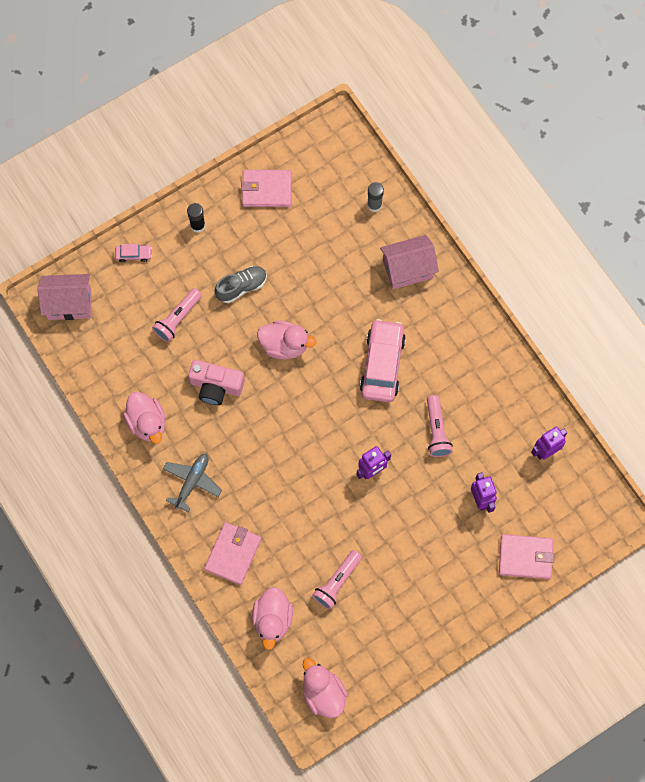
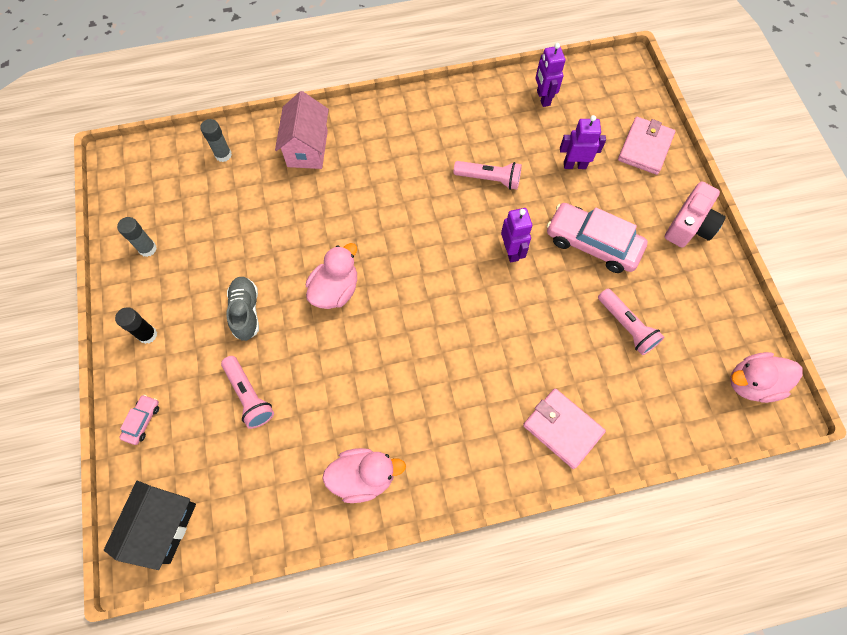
camera: 70 degrees left, 5 degrees down
pink house [37,274,91,320] -> black house [104,481,196,570]
grey plane [163,453,222,512] -> none
pink camera [188,360,245,405] -> pink camera moved to [665,181,726,248]
pink wallet [241,170,292,207] -> grey glue stick [117,217,157,257]
pink duck [252,587,293,650] -> none
pink car [360,319,406,402] -> pink car moved to [547,203,648,273]

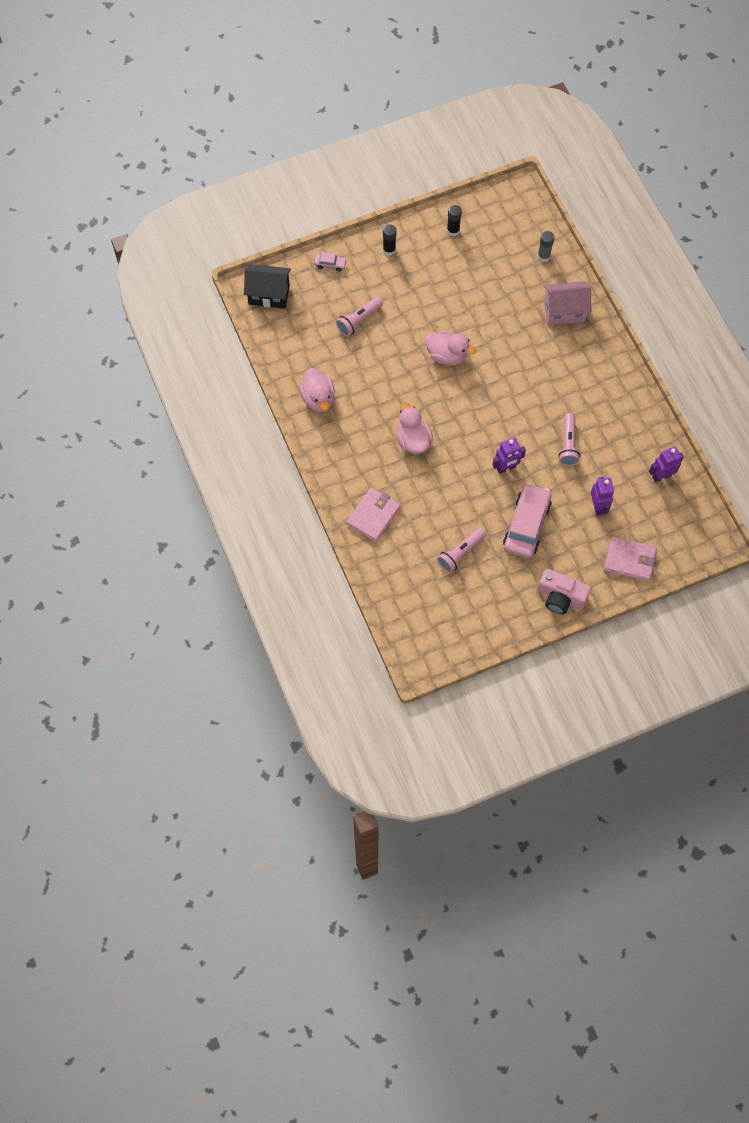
camera: 80 degrees right, 0 degrees up
grey glue stick [117,217,157,257] -> black glue stick [447,205,462,236]
grey shoe [226,277,259,341] -> none
pink duck [730,352,803,403] -> pink duck moved to [396,403,433,454]

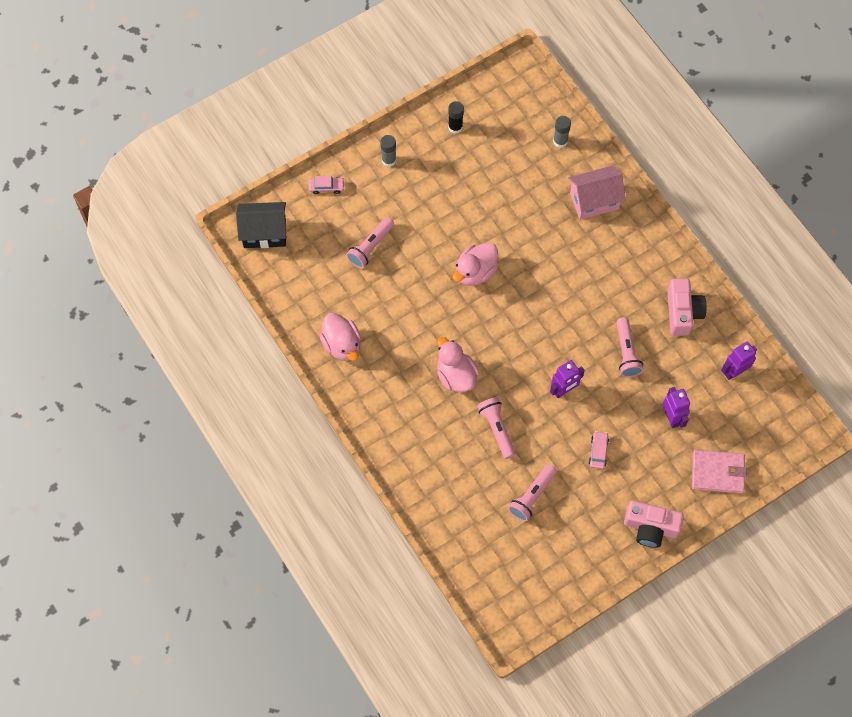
camera: 10 degrees left, 0 degrees up
pink wallet [347,488,401,542] -> none
black glue stick [383,224,397,255] -> grey glue stick [380,135,396,167]
pink duck [425,331,476,365] -> pink duck turned 120 degrees clockwise [453,242,498,286]
pink car [503,483,552,558] -> pink car [589,431,609,469], size x0.45
none -> pink flashlight [477,397,516,459]
none -> pink camera [667,279,706,336]

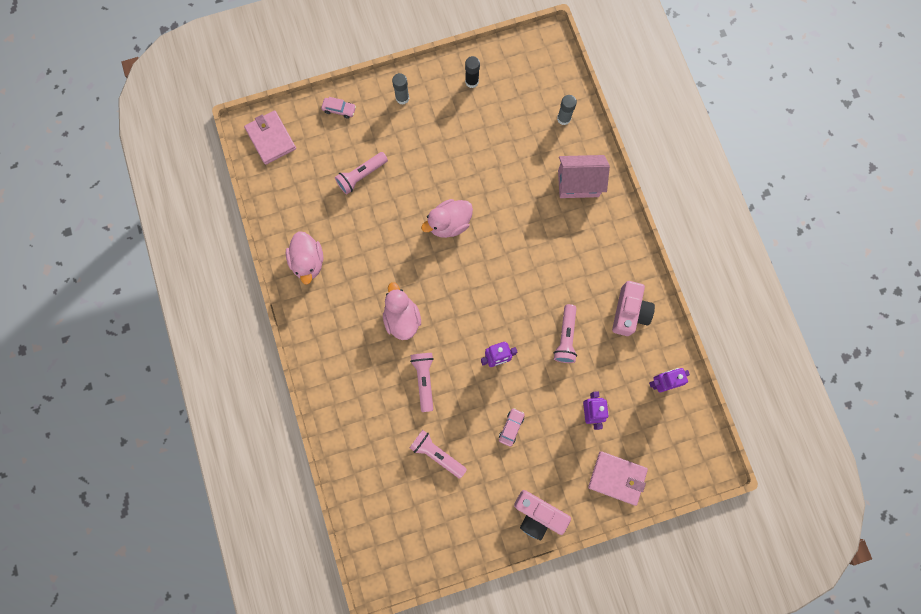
camera: 15 degrees right, 10 degrees up
black house [236,202,287,248] -> pink wallet [244,111,296,165]
pink flashlight [508,464,557,522] -> pink flashlight turned 75 degrees clockwise [410,430,467,479]

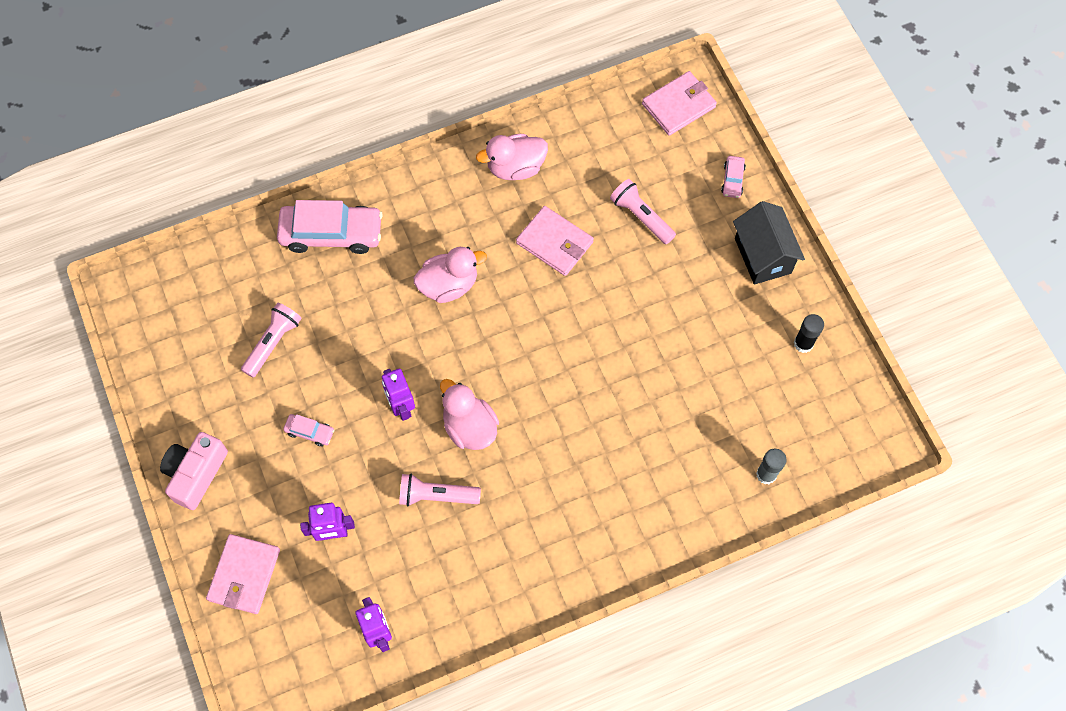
camera: 85 degrees right, 10 degrees down
grey glue stick [392,73,409,105] -> black house [733,201,805,285]
pink flashlight [410,353,434,412] -> none
pink duck [421,199,473,238] -> pink duck moved to [440,379,499,450]
pink house [558,155,610,198] -> none
pink camera [612,281,655,336] -> none
none -> pink car [277,200,383,254]
none -> pink wallet [516,206,594,276]

